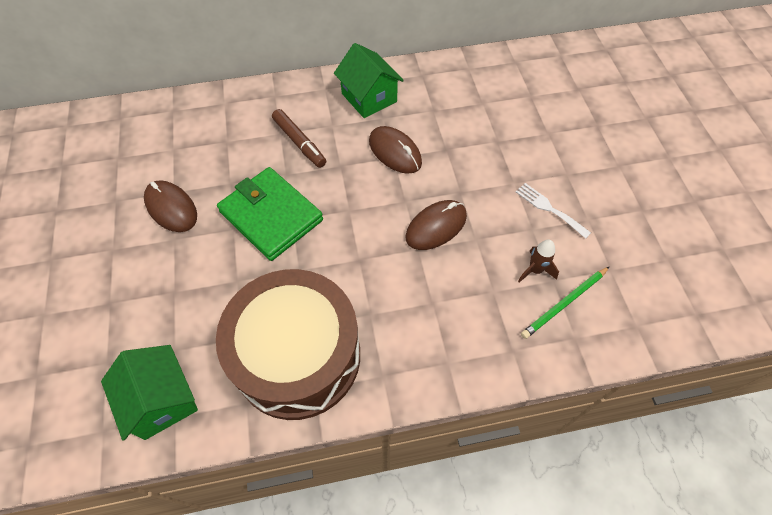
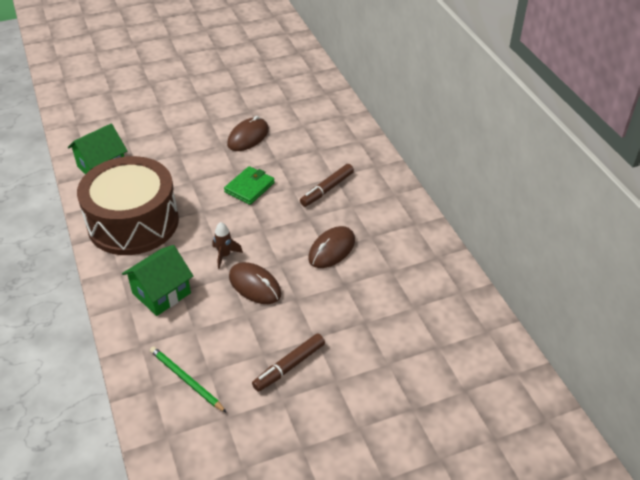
camera: 80 degrees right, 15 degrees down
green wallet [217,167,323,261] -> green wallet [224,166,275,205], size x0.62
green house [334,43,404,118] -> green house moved to [122,245,193,316]
white fork [516,183,591,239] -> brown marker [252,333,325,392]
brown rocket [518,240,559,283] -> brown rocket moved to [213,222,243,269]

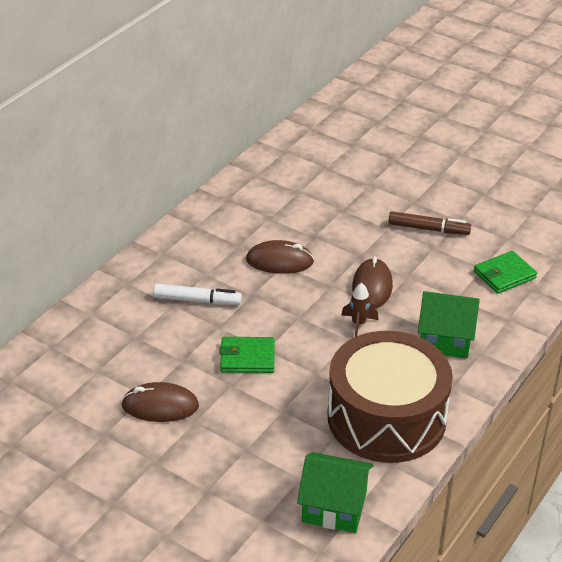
camera: 125 degrees left, 5 degrees down
green pencil [150,346,227,413] -> green wallet [474,251,537,294]
brown marker [300,164,354,207] -> white marker [154,284,242,305]

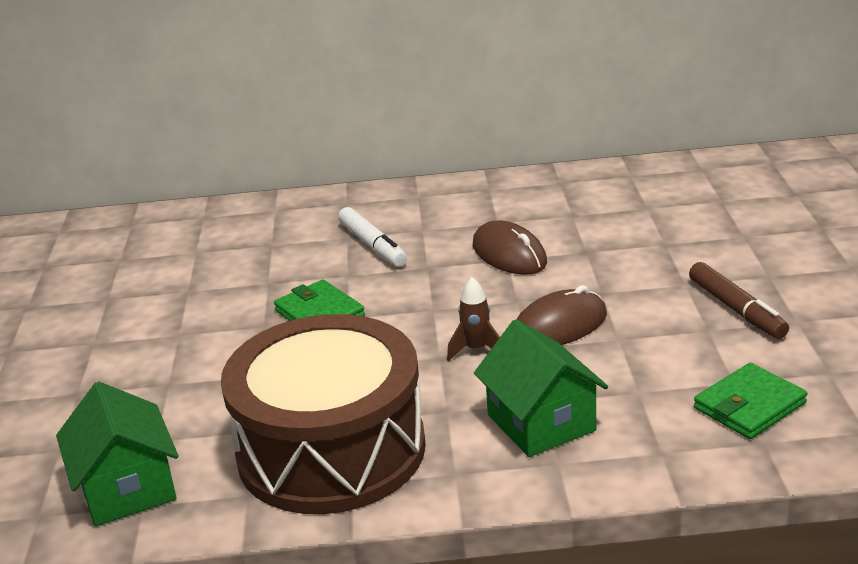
camera: 55 degrees right, 10 degrees down
brown mouse [121,382,199,422] -> none
green wallet [474,251,537,294] -> green wallet turned 60 degrees counterclockwise [694,363,807,439]

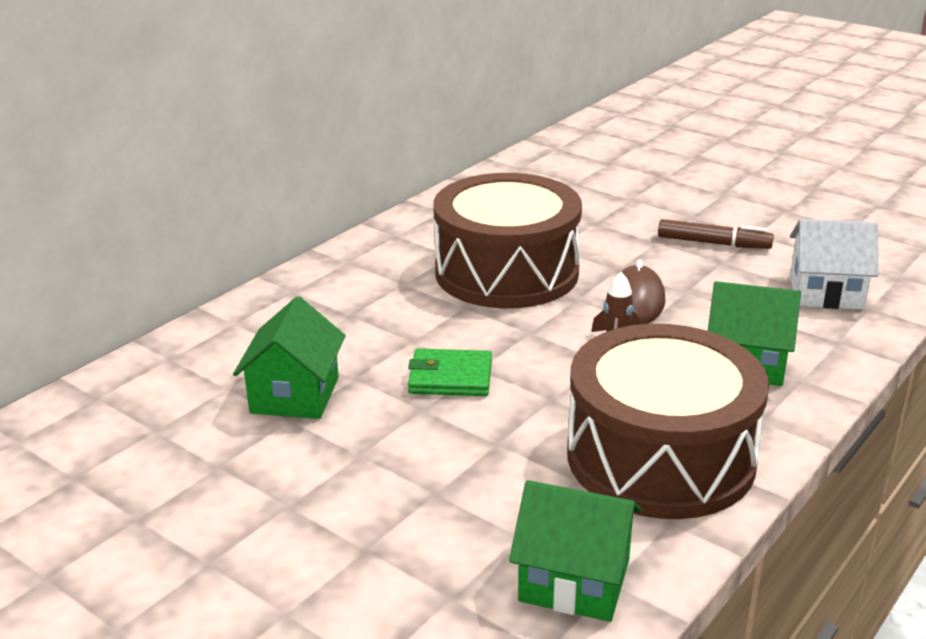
camera: 50 degrees left, 0 degrees up
white marker [338,207,407,267] -> none
brown mouse [473,221,547,275] -> brown drum [433,173,582,308]
green wallet [694,363,807,439] -> white house [790,219,879,310]
none -> green house [233,296,346,419]

